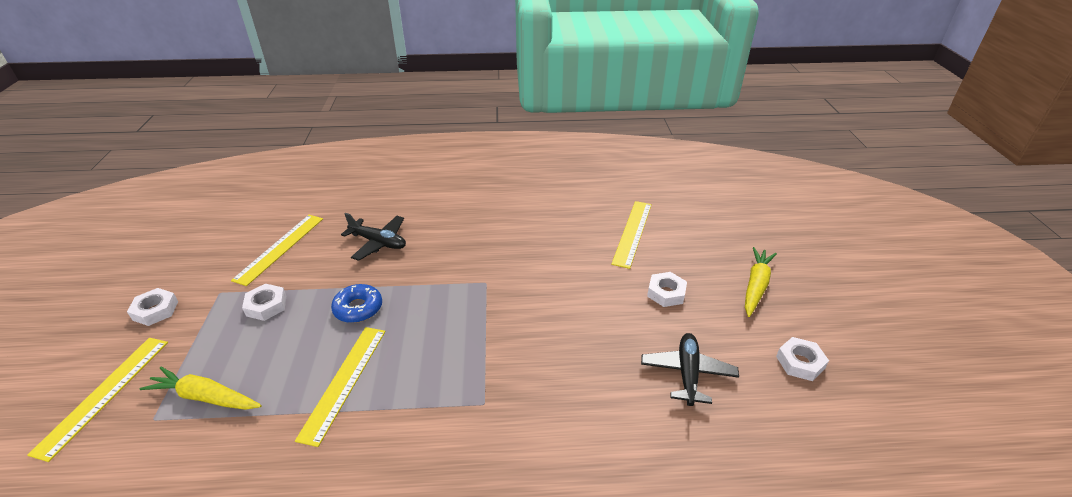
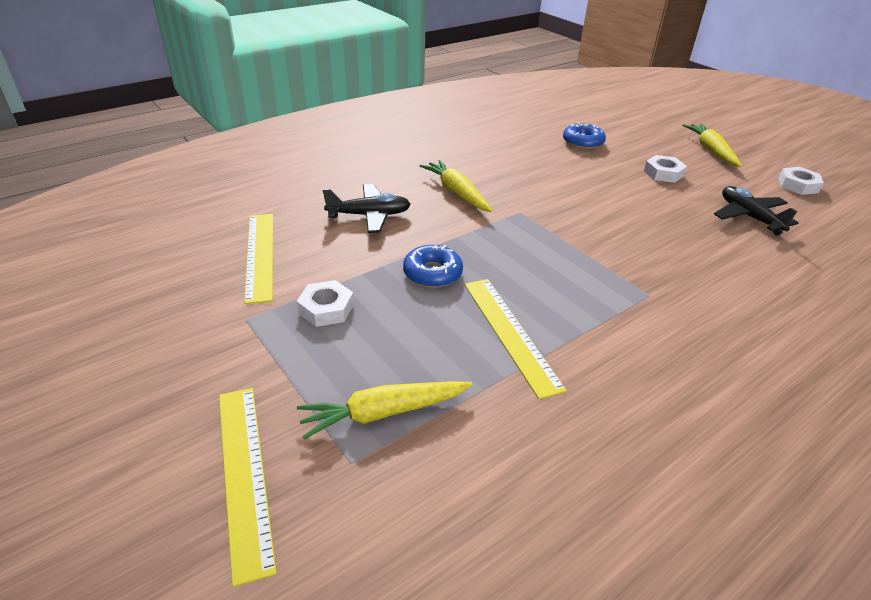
camera: 35 degrees left, 0 degrees up
white nut [127,288,178,326] -> none
yellow ruler [611,201,652,269] -> blue donut [563,122,606,149]
none -> yellow carrot [420,160,493,212]

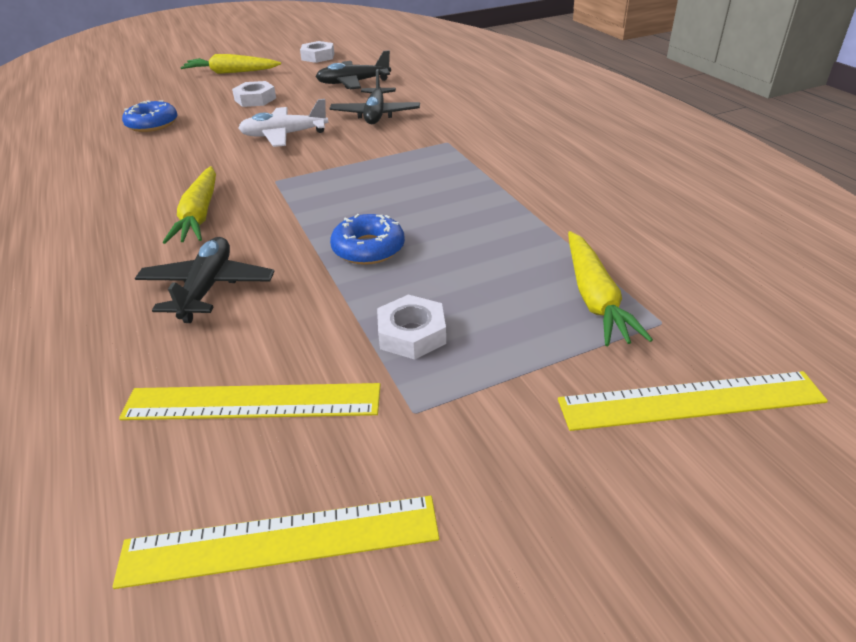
camera: 75 degrees left, 0 degrees up
yellow carrot [420,160,493,212] -> yellow carrot turned 75 degrees counterclockwise [163,166,216,244]
yellow ruler [464,279,567,399] -> yellow ruler moved to [112,496,440,589]
none -> white plane [238,99,328,147]
none -> black plane [329,69,420,124]

